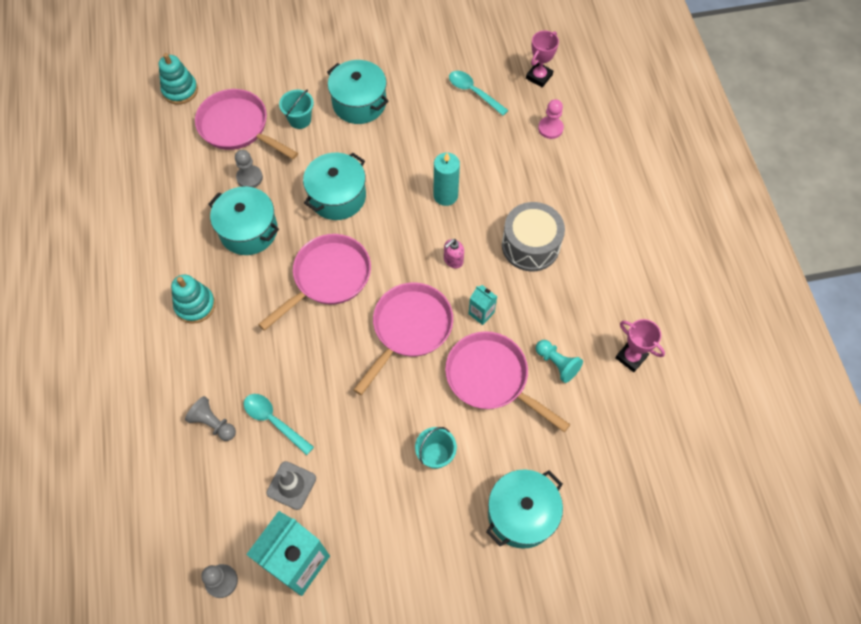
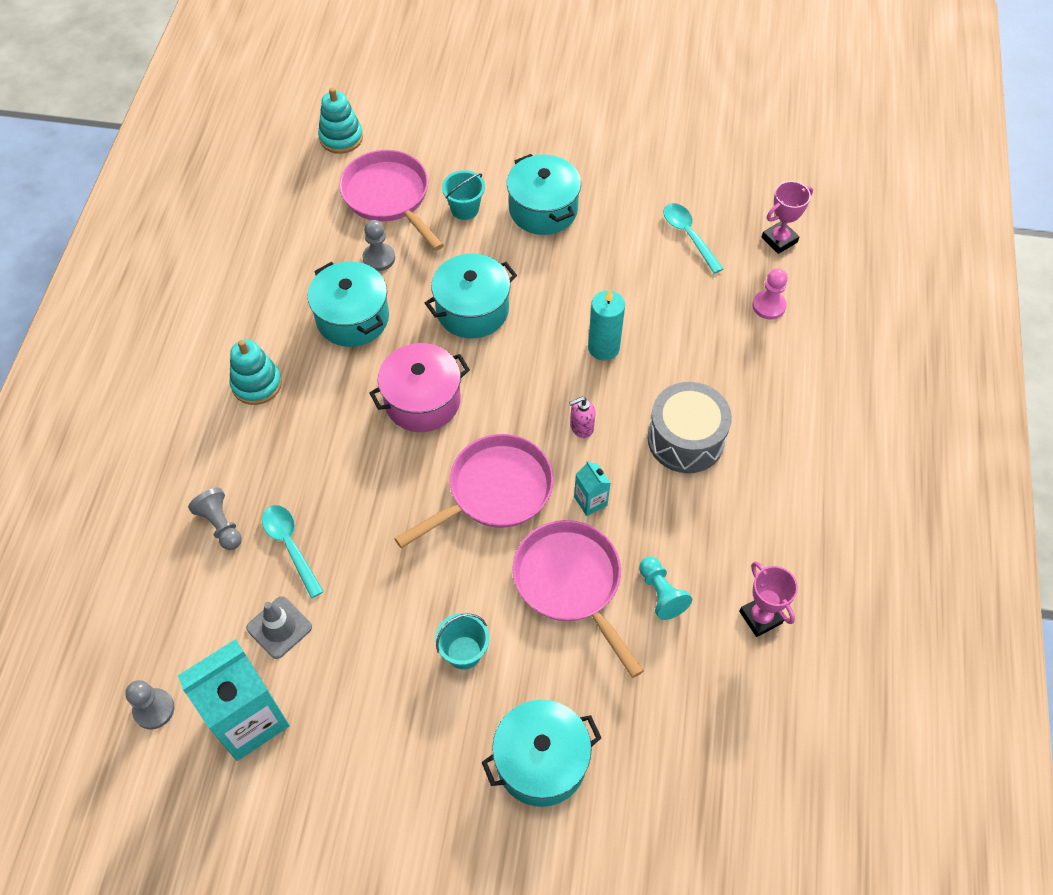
camera: 20 degrees right, 5 degrees down
pink pan [258,234,371,331] -> pink pot [369,343,470,432]

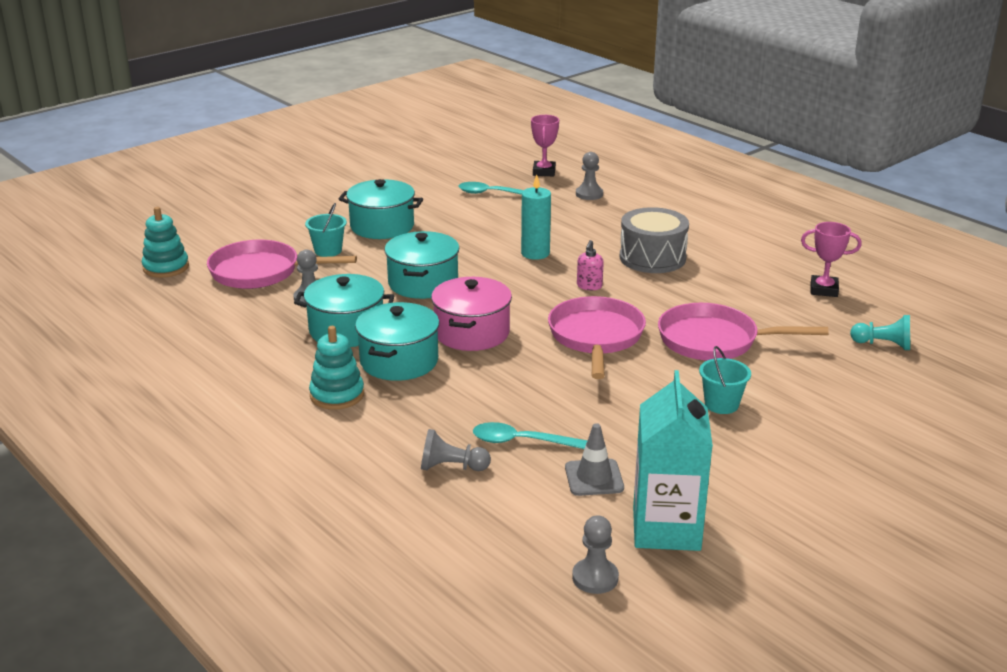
camera: 50 degrees left, 30 degrees down
turquoise pot [482,700,601,807] -> turquoise pot moved to [355,302,439,381]
turquoise carton [574,461,611,516] -> none
turquoise pawn [639,557,692,620] -> turquoise pawn moved to [850,315,910,350]
pink pawn [752,268,788,320] -> grey pawn [576,152,603,200]

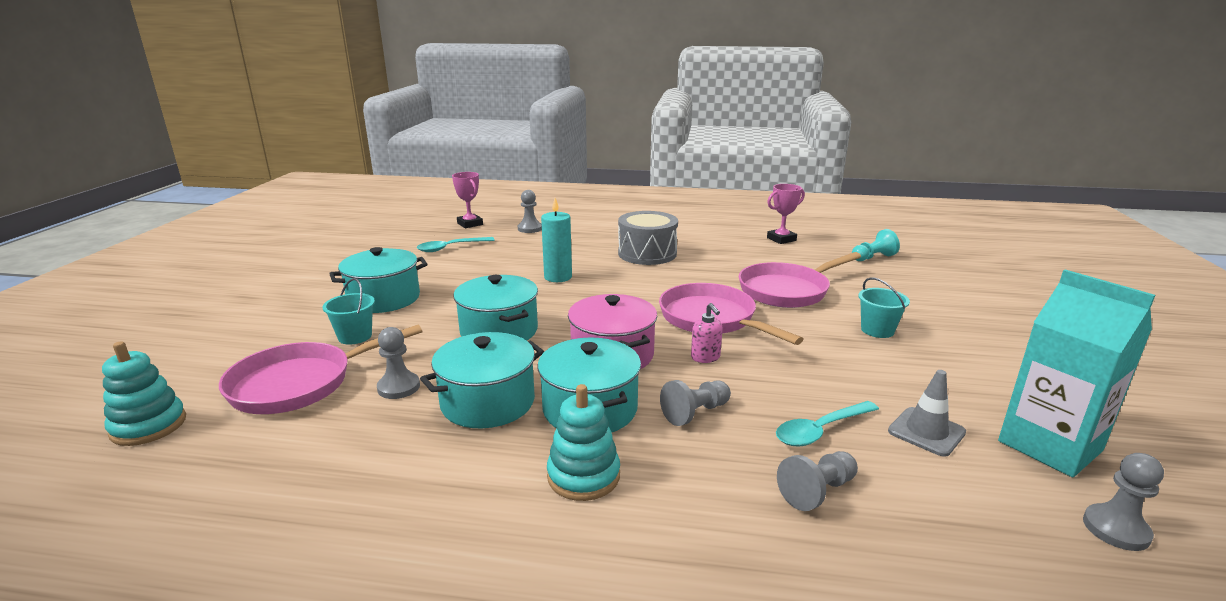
camera: 40 degrees left, 5 degrees down
pink soap dispenser [577,240,604,290] -> pink soap dispenser moved to [691,303,723,363]
none -> grey pawn [660,380,731,426]

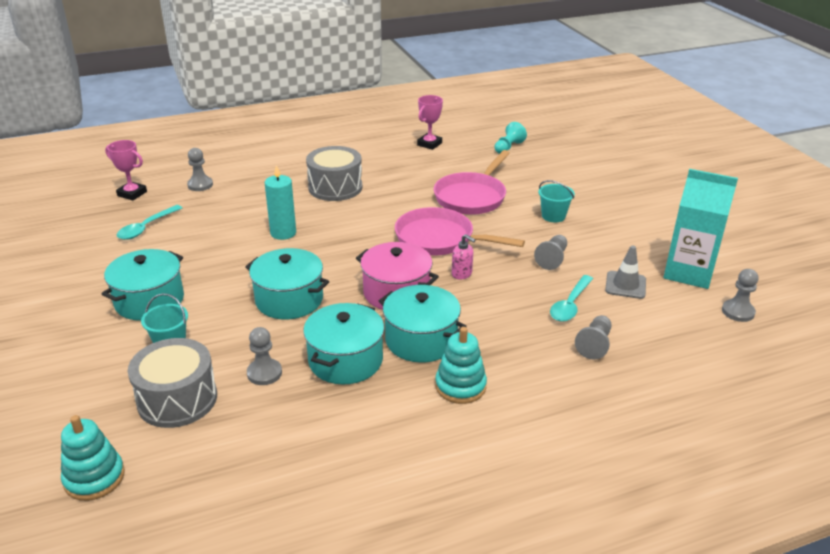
camera: 30 degrees left, 10 degrees up
pink pan [219,325,422,414] -> grey drum [128,338,217,428]
grey pawn [660,380,731,426] -> grey pawn moved to [534,235,567,270]

